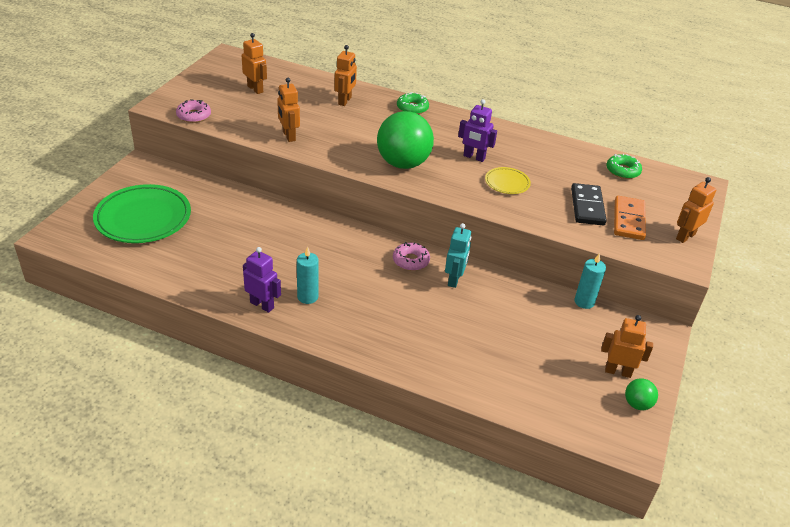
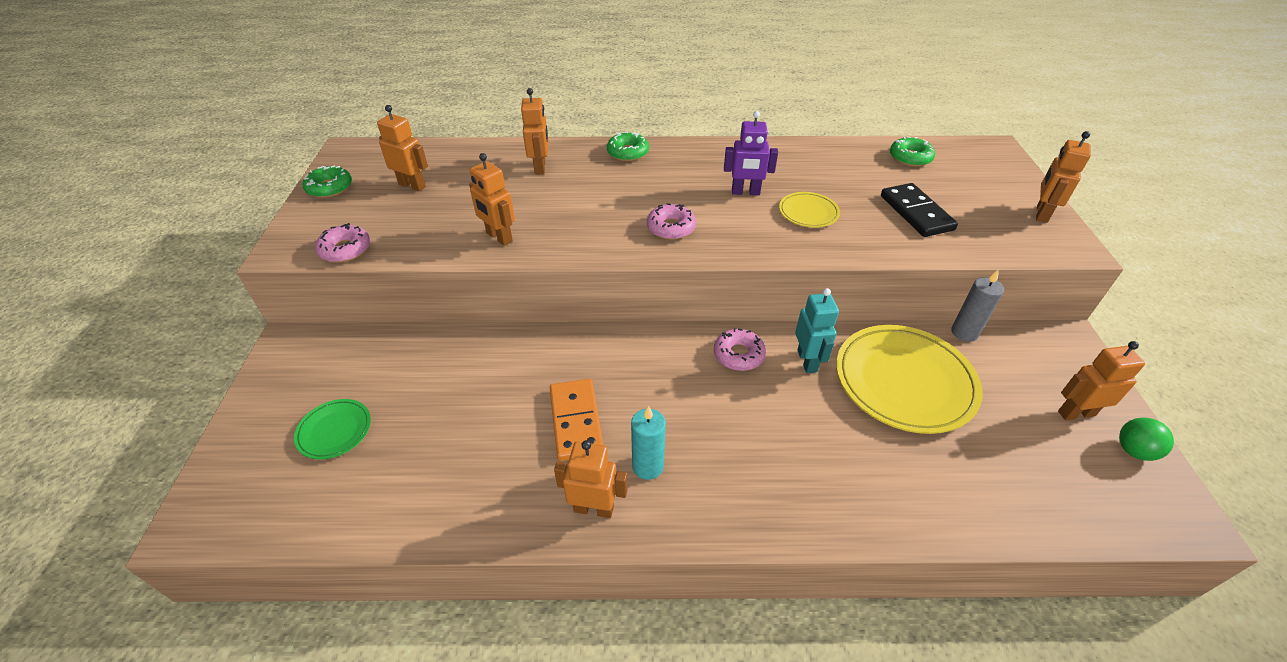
camera: 20 degrees left, 5 degrees up
green plate [93,184,191,243] -> green plate [294,399,371,459], size x0.49
purple robot [243,247,281,313] -> orange robot [554,440,628,518]
green ball [377,111,434,169] -> pink donut [647,203,696,240]
turquoise candle [575,253,606,309] -> grey candle [951,269,1004,342]
orange domino [614,196,646,240] -> orange domino moved to [550,379,604,461]
none -> green donut [303,165,352,198]
none -> yellow plate [836,325,983,434]

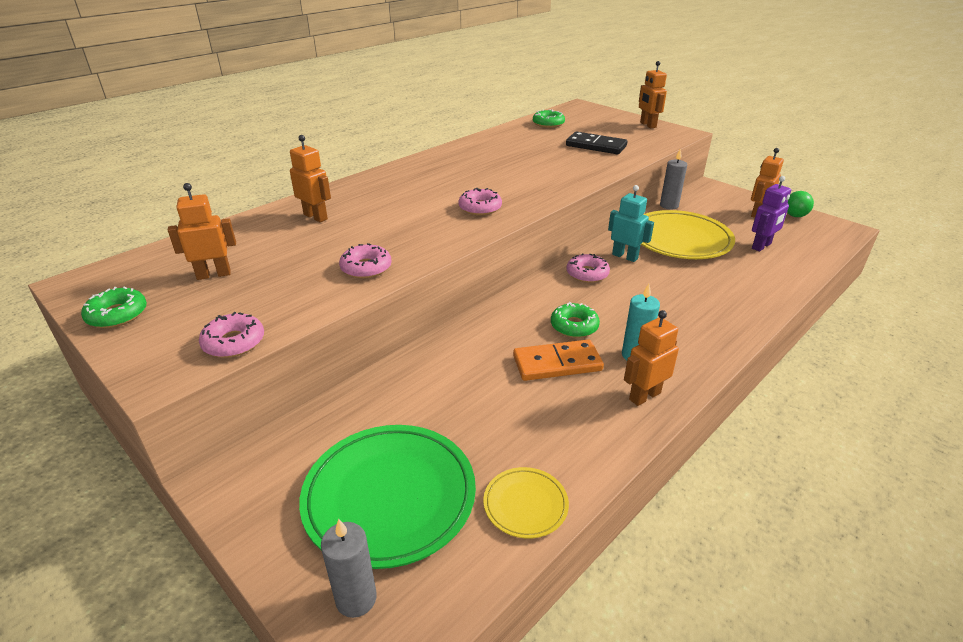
camera: 45 degrees left, 10 degrees down
green plate [294,399,371,459] -> green plate [299,425,476,569], size x2.05
orange robot [469,153,515,246] -> pink donut [339,243,392,279]
orange domino [550,379,604,461] -> orange domino turned 45 degrees counterclockwise [513,339,604,381]
green donut [607,132,649,161] -> green donut moved to [551,302,600,338]
purple robot [724,111,778,195] -> purple robot moved to [752,176,791,251]
yellow plate [779,192,840,228] -> yellow plate moved to [483,467,569,538]
none -> grey candle [321,519,377,618]

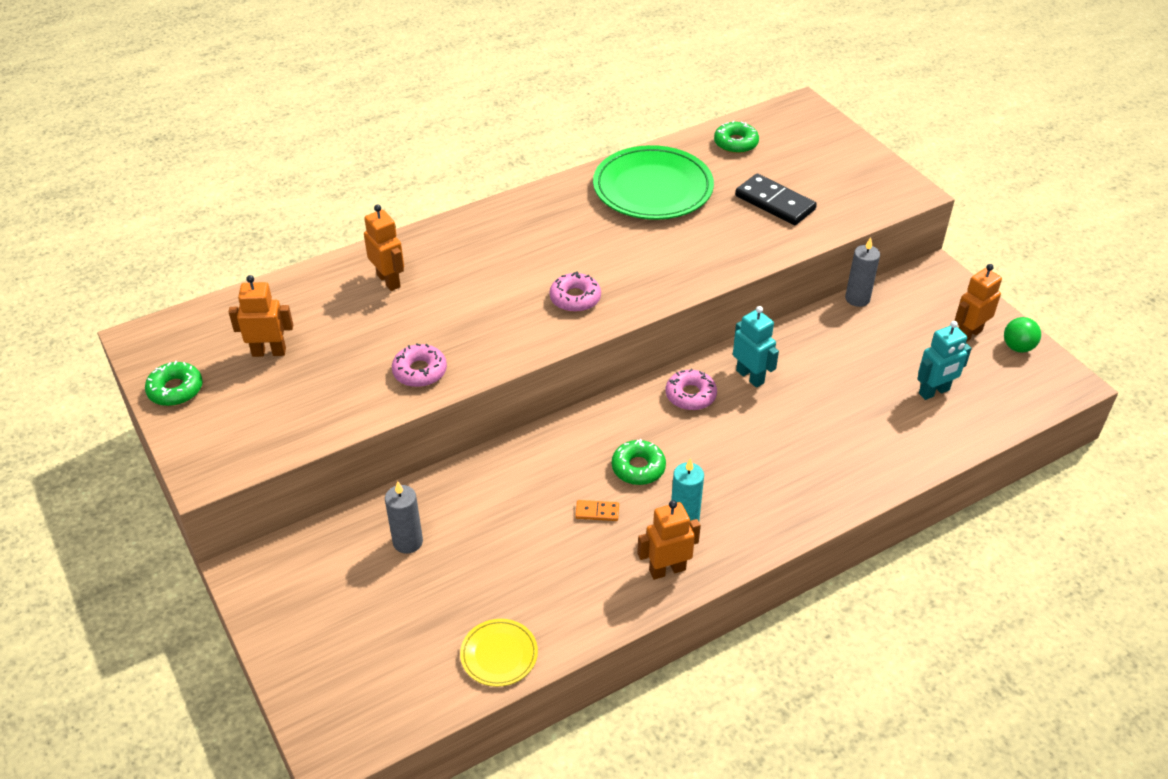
camera: 15 degrees right, 10 degrees up
pink donut [199,312,264,358] -> none
green plate [299,425,476,569] -> green plate moved to [593,145,714,220]
grey candle [321,519,377,618] -> grey candle moved to [385,481,423,554]
orange domino [513,339,604,381] -> orange domino [575,500,619,521], size x0.48
orange robot [639,61,667,128] -> none
yellow plate [641,210,735,259] -> none
purple robot [752,176,791,251] -> turquoise robot [917,321,972,400]

